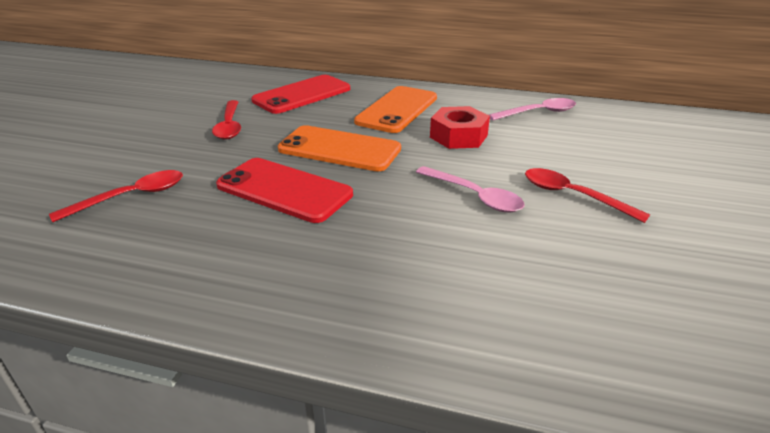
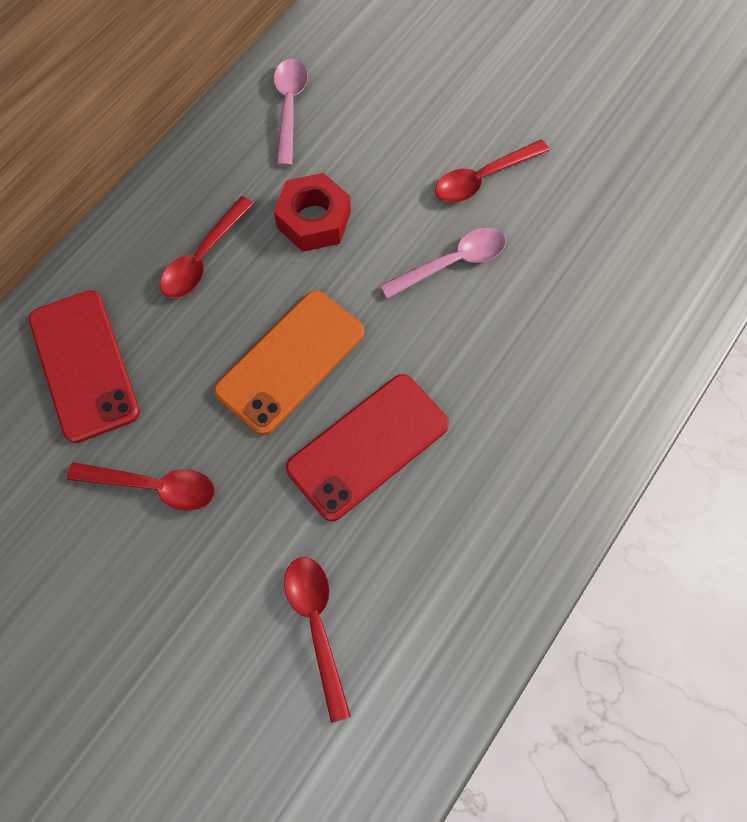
camera: 70 degrees left, 35 degrees up
orange phone [354,86,437,133] -> red spoon [160,196,254,298]

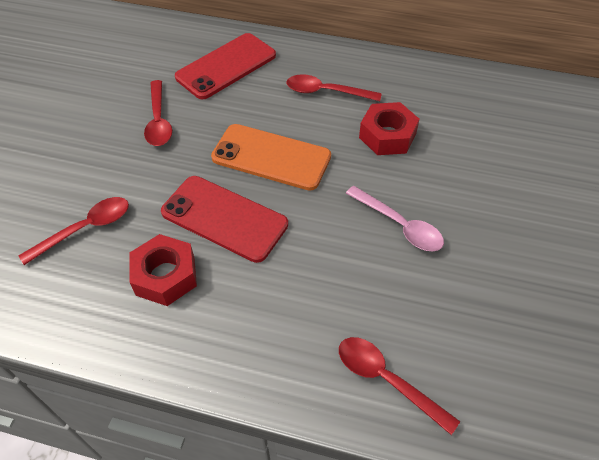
camera: 70 degrees right, 15 degrees down
pink spoon [274,59,308,166] -> none
red spoon [435,140,550,203] -> red spoon moved to [339,337,460,435]
none -> red nut [129,234,197,306]

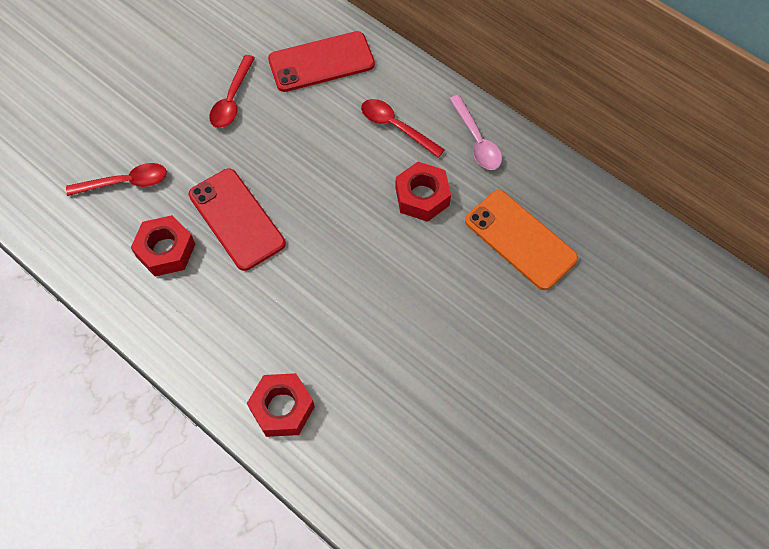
camera: 25 degrees right, 10 degrees up
orange phone [211,124,331,190] -> orange phone moved to [465,190,578,290]
red spoon [339,337,460,435] -> red nut [247,373,315,437]
pink spoon [346,186,444,252] -> pink spoon moved to [449,95,502,170]

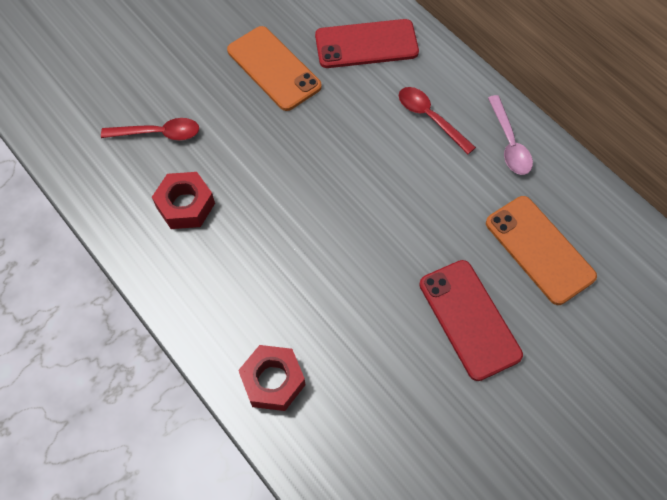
camera: 10 degrees right, 0 degrees up
red phone [189,169,285,271] -> red phone moved to [419,260,523,381]
red spoon [209,55,255,128] -> orange phone [227,26,322,111]
red nut [395,162,451,222] -> none

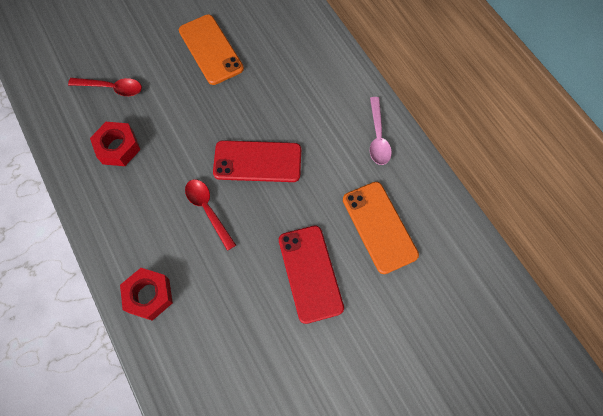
camera: 10 degrees right, 5 degrees up
red phone [315,19,419,68] -> red phone moved to [213,140,301,182]
red spoon [399,87,476,154] -> red spoon moved to [185,179,236,251]

